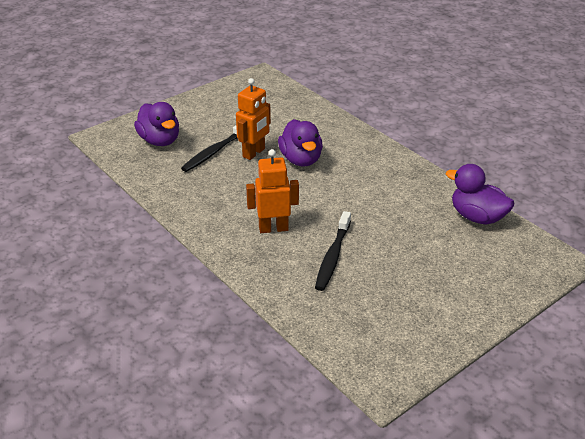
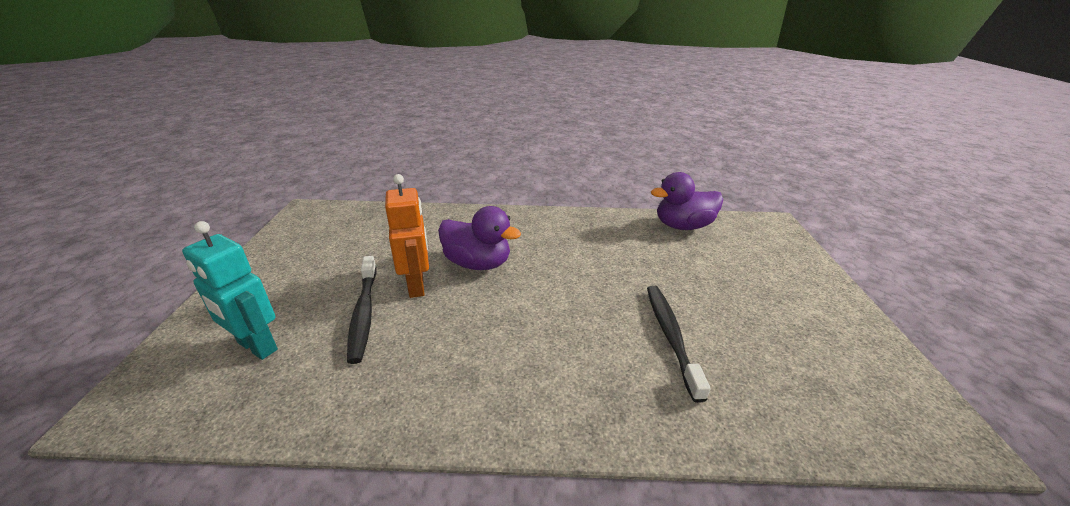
camera: 50 degrees left, 5 degrees down
purple duck [134,102,179,146] -> turquoise robot [182,221,278,360]
orange robot [246,149,299,233] -> none
black toothbrush [315,211,351,291] -> black toothbrush turned 150 degrees counterclockwise [647,286,711,403]

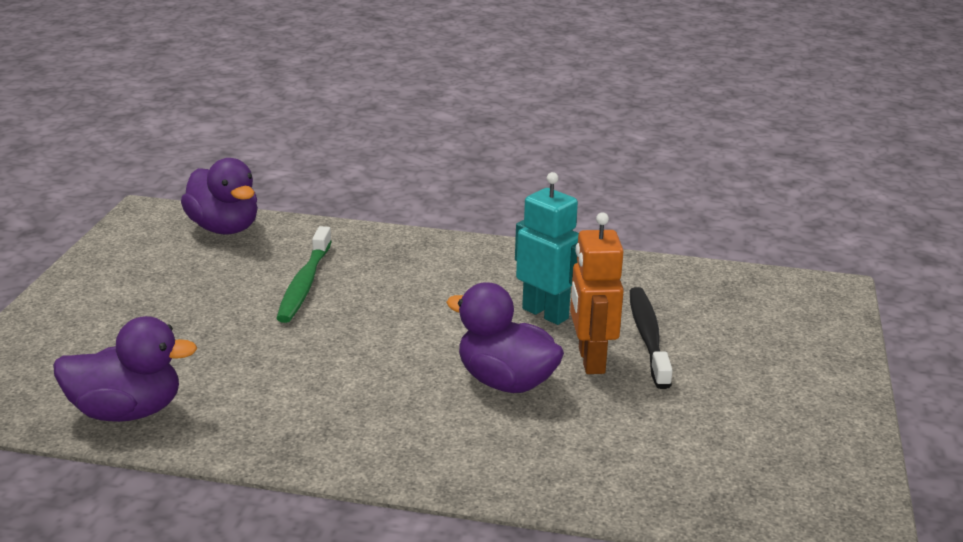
camera: 170 degrees left, 5 degrees down
turquoise robot [182,221,278,360] -> turquoise robot moved to [515,172,579,325]
black toothbrush [647,286,711,403] -> green toothbrush [276,226,332,323]
none -> purple duck [181,158,258,234]

